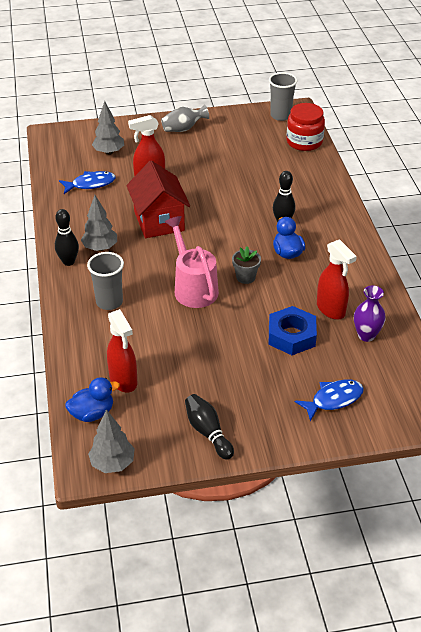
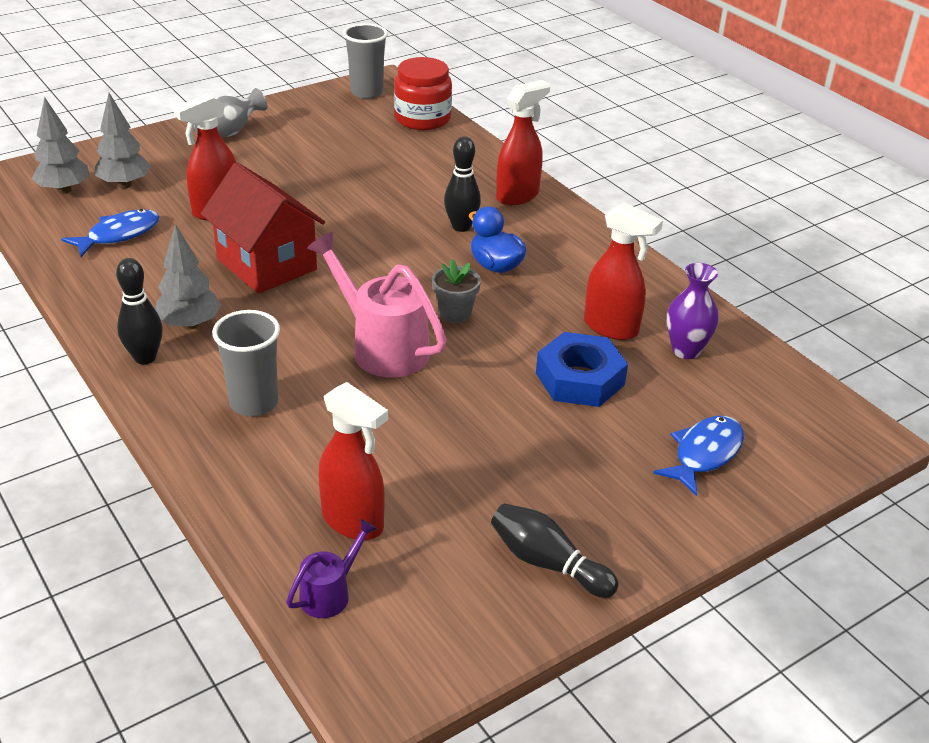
camera: 25 degrees left, 5 degrees down
blue duck [65,377,120,422] -> purple watering can [286,519,377,618]
grey tree [88,409,135,473] -> grey tree moved to [31,97,90,194]
none -> red spray bottle [496,80,550,205]

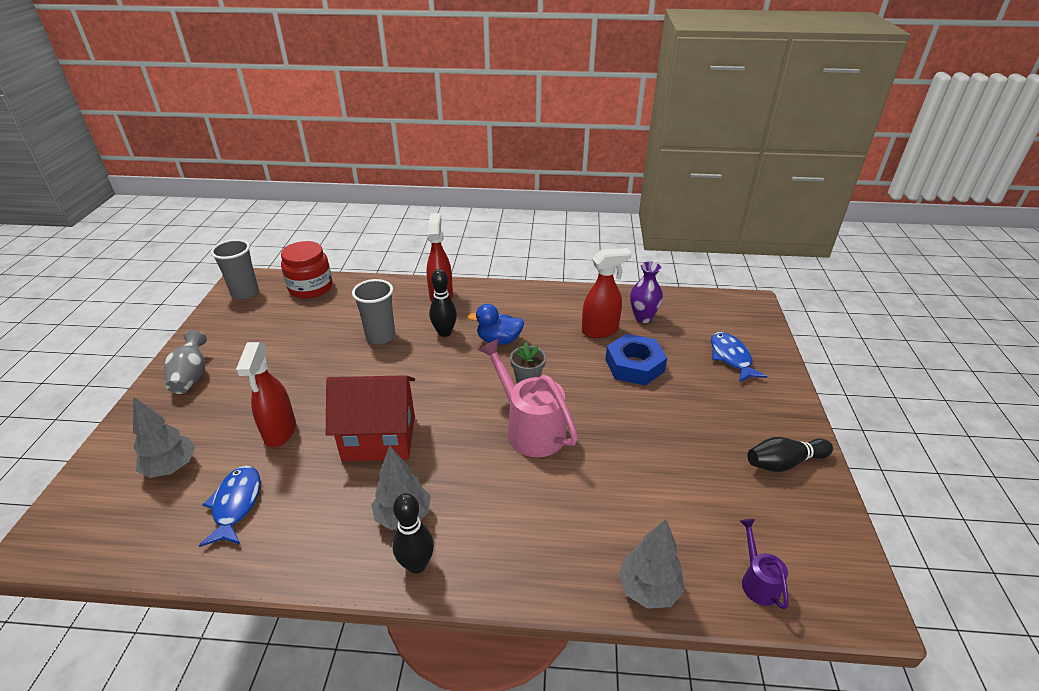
camera: 50 degrees left, 0 degrees up
grey tree [31,97,90,194] -> grey tree moved to [618,519,684,609]
grey cup [212,310,280,417] -> grey cup moved to [352,279,395,344]
pink watering can [307,232,447,378] -> pink watering can turned 60 degrees clockwise [479,339,578,457]
red spray bottle [319,382,388,540] -> none

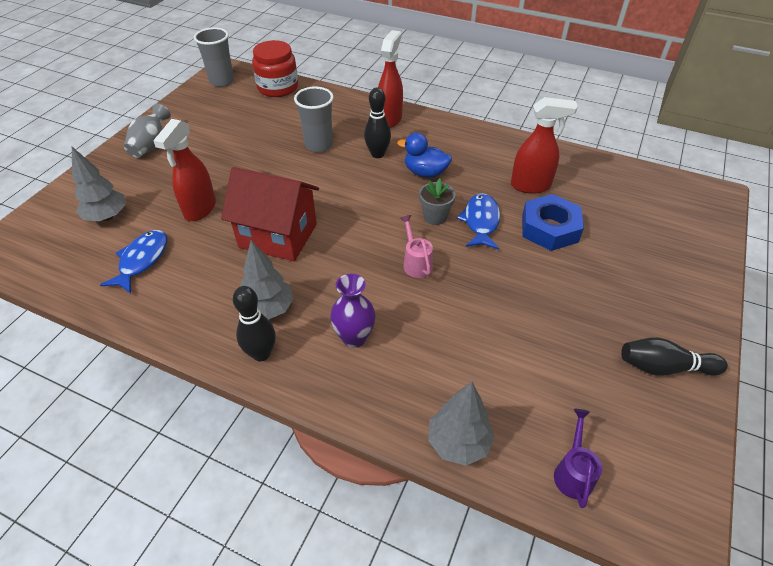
camera: 20 degrees right, 10 degrees up
pink watering can [479,339,578,457] -> pink watering can [401,215,433,278], size x0.51
purple vase [630,261,663,323] -> purple vase moved to [330,274,376,348]
blue fish [711,332,767,382] -> blue fish moved to [457,193,500,250]

